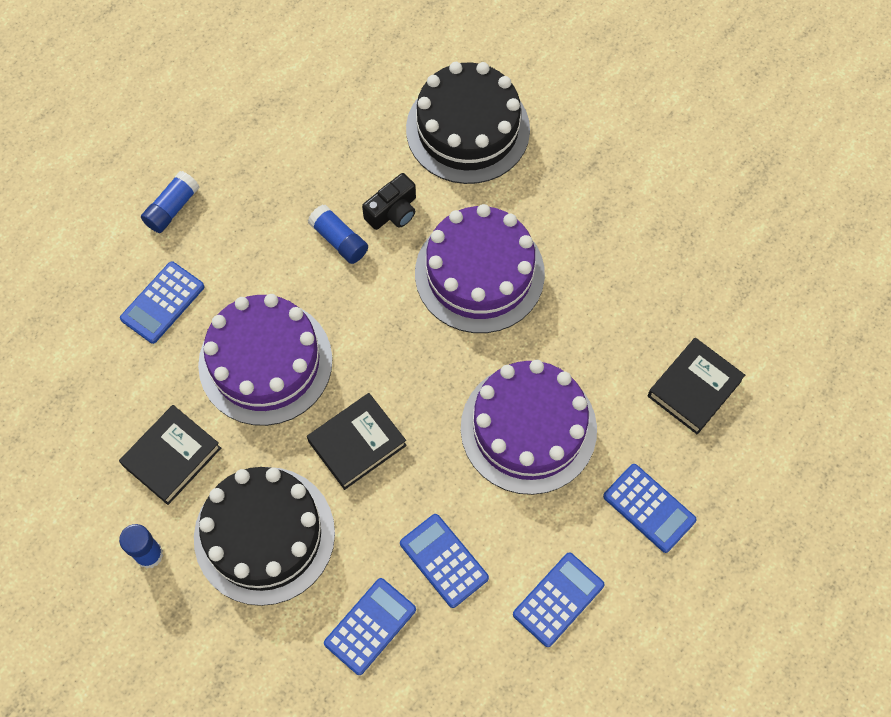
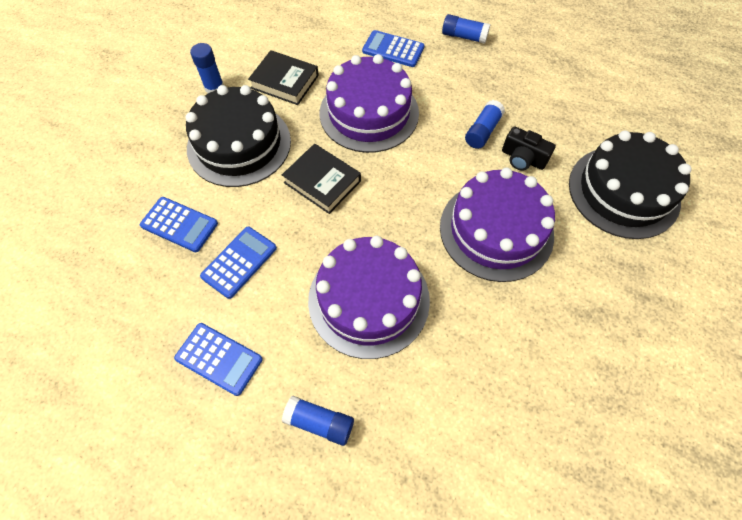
camera: 75 degrees right, 5 degrees down
blue calculator [603,464,697,553] -> blue glue stick [282,396,354,446]
black book [648,338,745,435] -> none

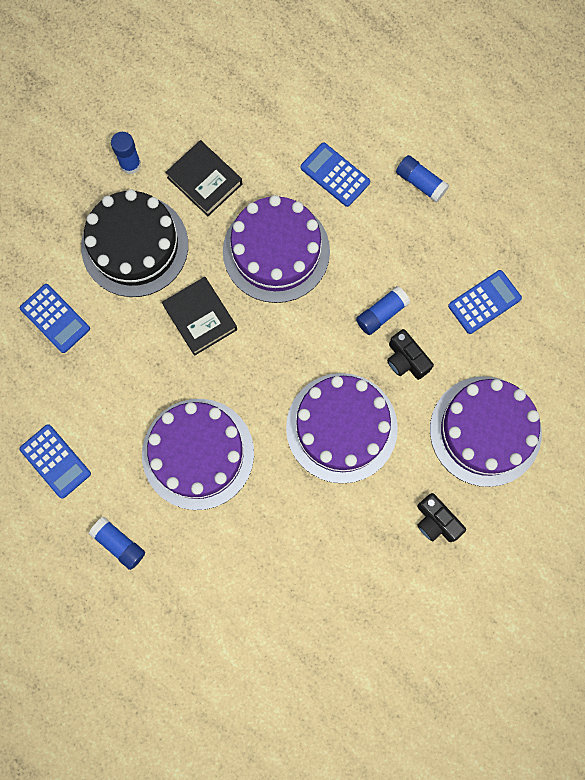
camera: 20 degrees right, 15 degrees up
blue calculator [200,227,277,299] -> blue calculator moved to [448,270,522,334]
black cake [569,130,692,239] -> purple cake [430,376,542,487]
none -> black camera [417,493,466,542]

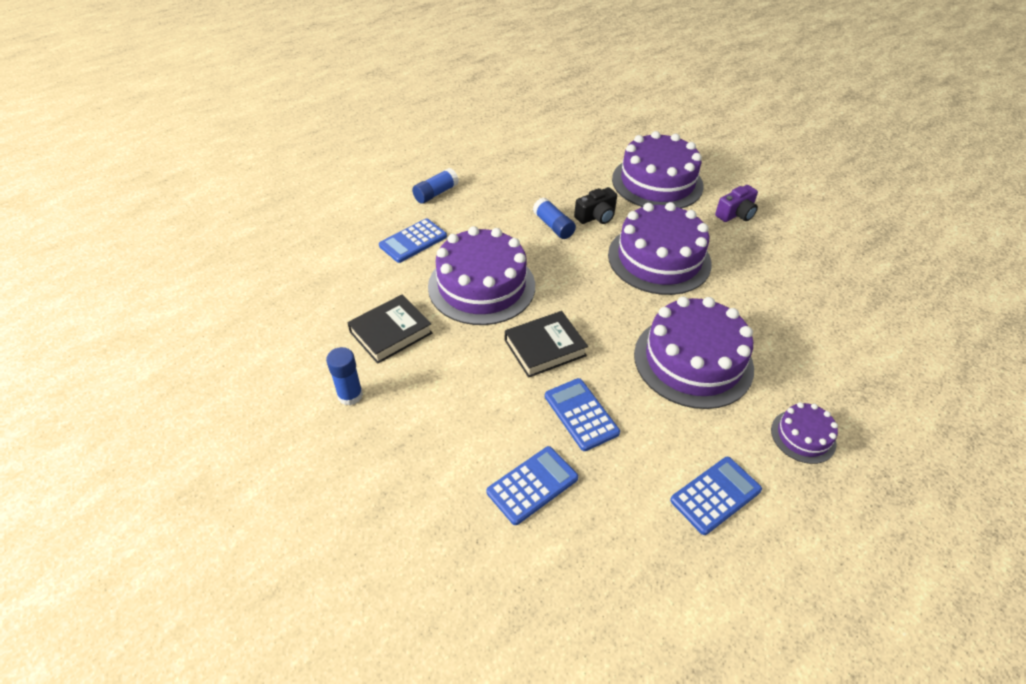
camera: 85 degrees left, 30 degrees down
black cake [81,189,188,297] -> none
blue glue stick [89,517,145,570] -> purple cake [771,402,838,464]
black camera [417,493,466,542] -> purple camera [715,185,758,222]
blue calculator [448,270,522,334] -> blue calculator moved to [545,378,620,451]

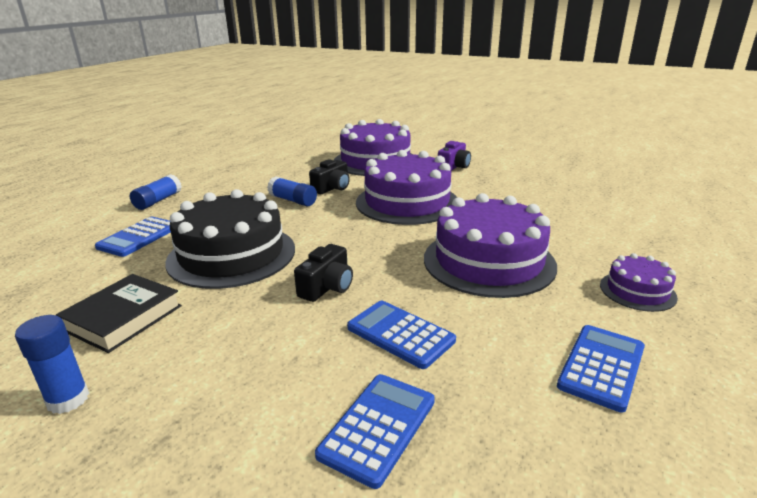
camera: 20 degrees left, 20 degrees down
purple cake [428,226,535,325] -> black cake [165,189,295,289]
black book [505,311,588,378] -> black camera [294,244,353,302]

